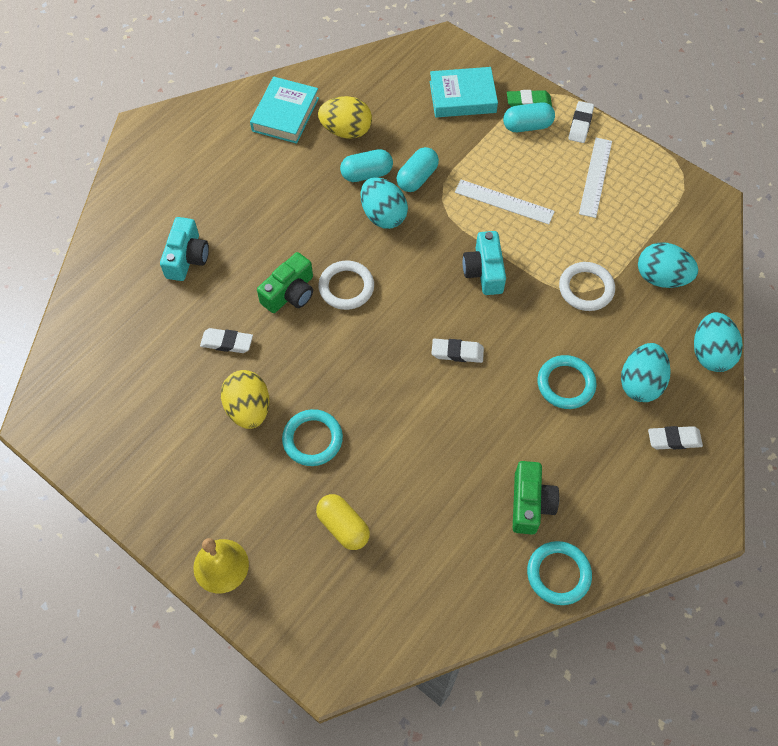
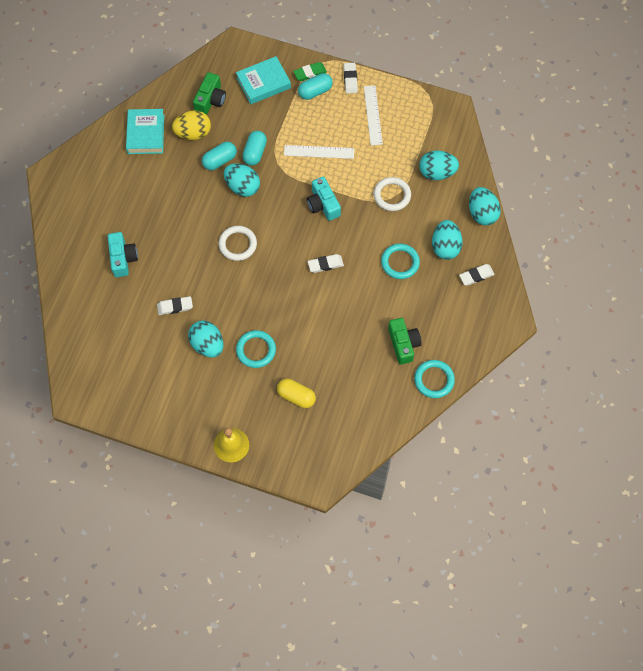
camera: 20 degrees left, 5 degrees up
yellow egg [221,370,270,429] -> turquoise egg [188,321,224,358]
green camera [257,252,313,313] -> green camera moved to [193,72,226,115]

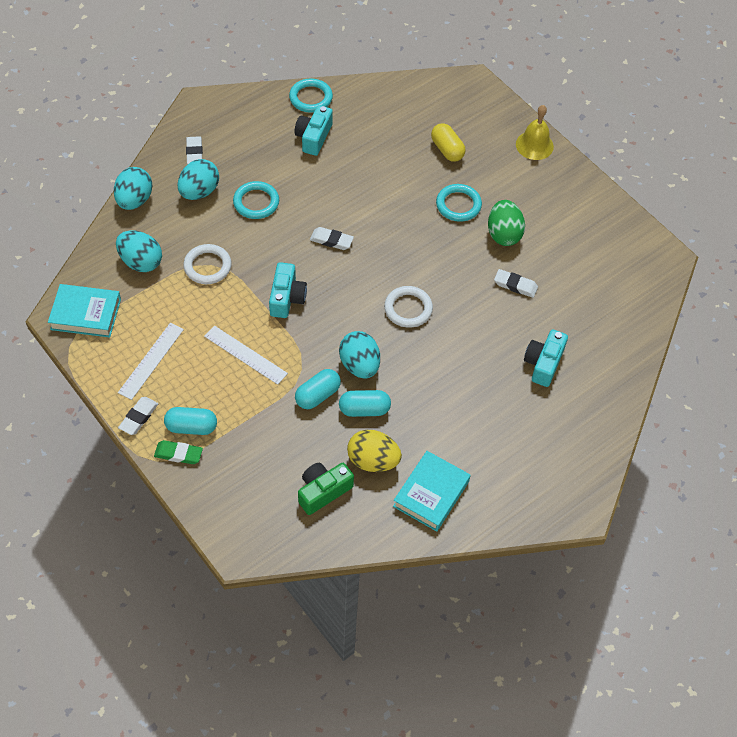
camera: 150 degrees left, 10 degrees down
turquoise egg [188,321,224,358] -> green egg [488,200,525,246]
turquoise book [236,56,291,104] -> turquoise book moved to [48,284,121,337]
green camera [388,318,422,365] -> turquoise camera [295,105,333,156]
white eraser [459,264,495,286] -> white eraser turned 75 degrees clockwise [186,136,203,164]

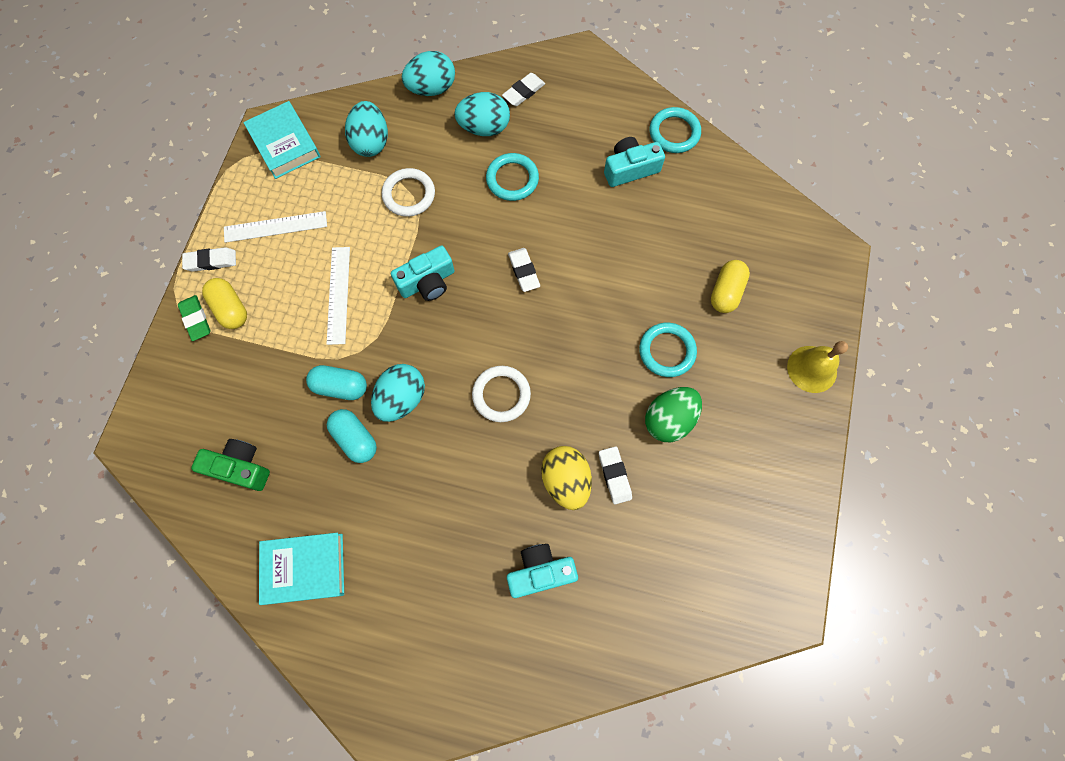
camera: 55 degrees right, 15 degrees up
turquoise capsule [164,407,217,435] -> yellow capsule [202,278,247,329]
yellow egg [347,430,402,472] -> yellow egg moved to [541,446,592,510]

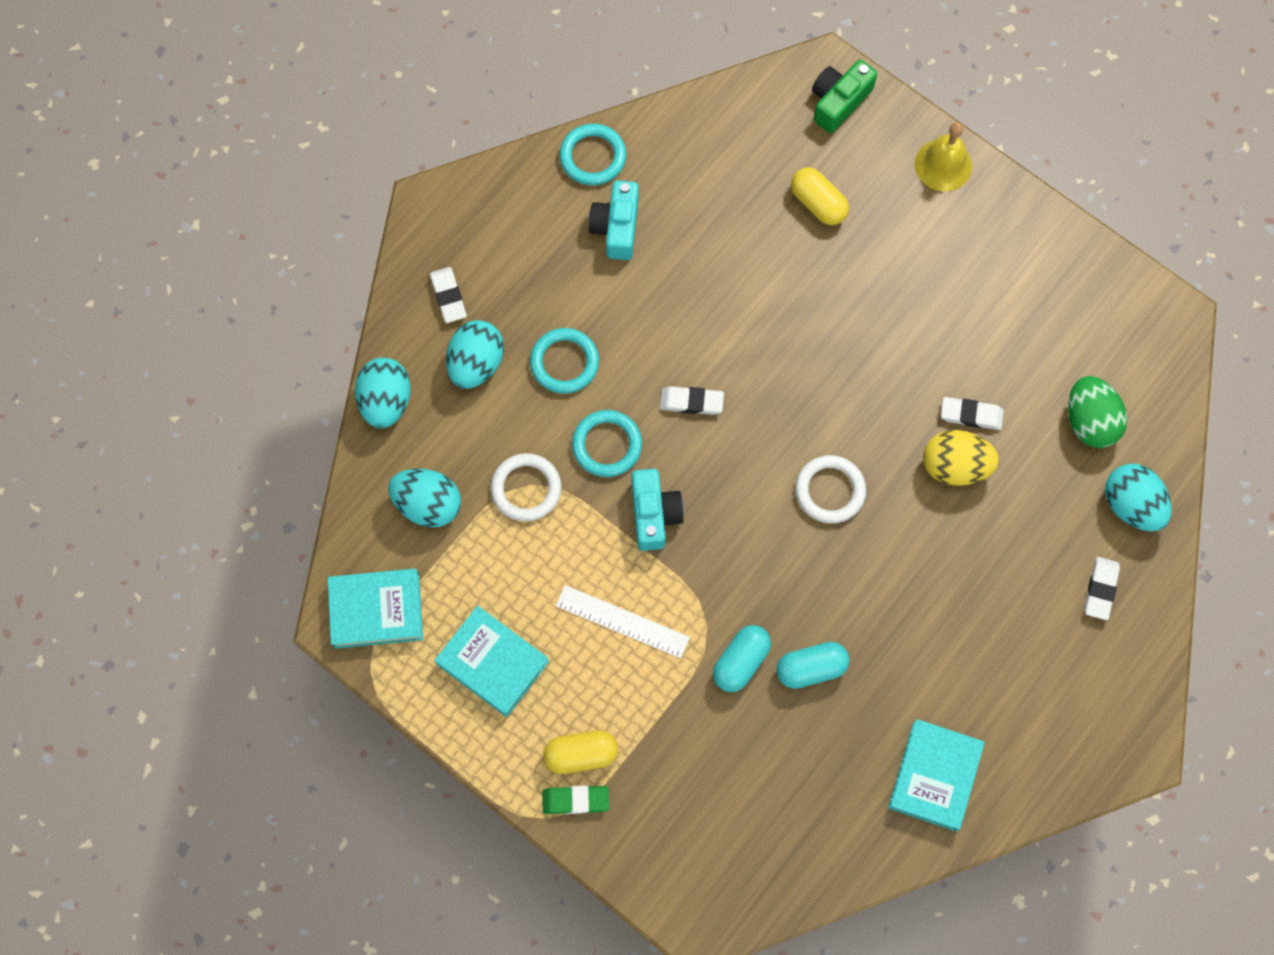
camera: 65 degrees left, 0 degrees up
white eraser [182,247,236,272] -> white eraser moved to [1085,557,1120,620]
green camera [191,439,270,491] -> green camera moved to [812,60,877,133]
white ruler [224,211,327,243] -> turquoise book [435,606,549,717]
turquoise egg [371,364,425,422] -> turquoise egg moved to [1105,463,1172,531]
turquoise camera [507,544,578,598] -> none
turquoise ring [639,323,697,377] -> turquoise ring moved to [572,410,642,477]
green egg [645,387,702,442] -> green egg moved to [1068,376,1127,448]

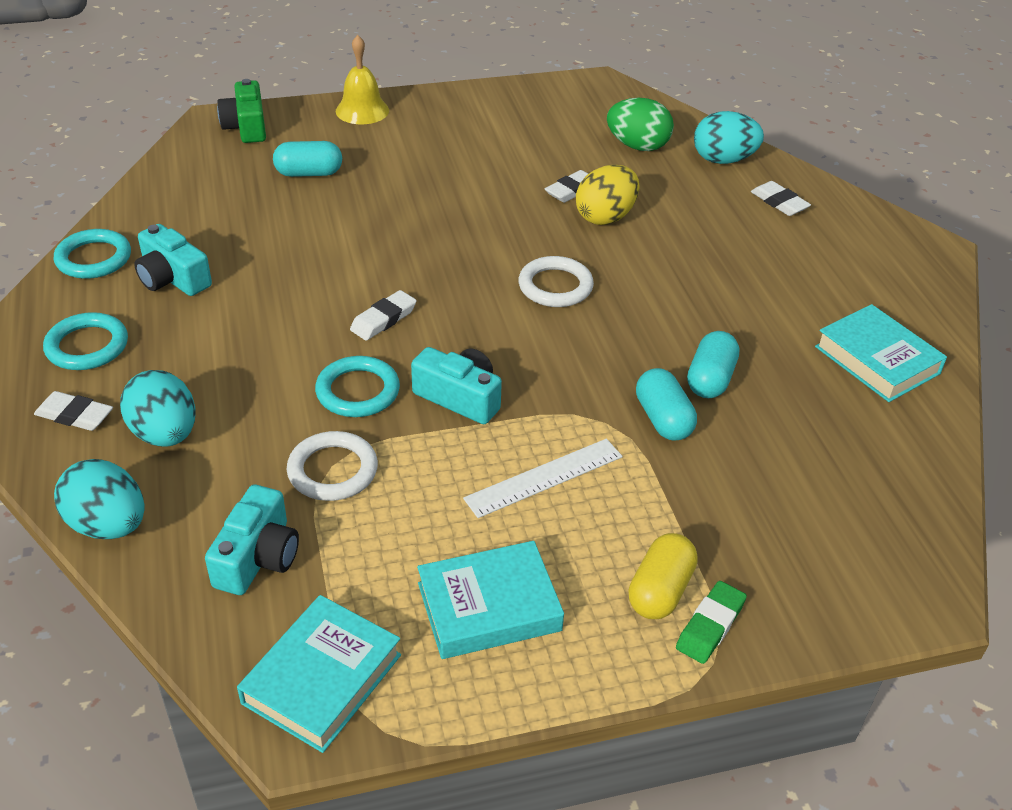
camera: 55 degrees left, 30 degrees down
turquoise egg [388,469,461,528] -> turquoise camera [205,484,299,595]
turquoise ring [530,328,599,394] -> turquoise ring moved to [43,312,128,370]
yellow capsule [791,167,849,225] -> turquoise capsule [273,141,342,177]

